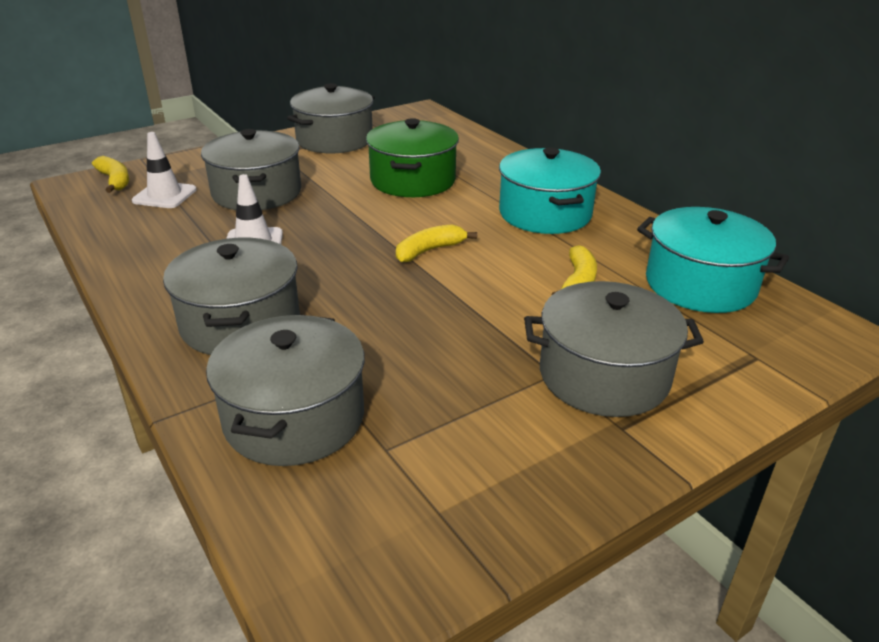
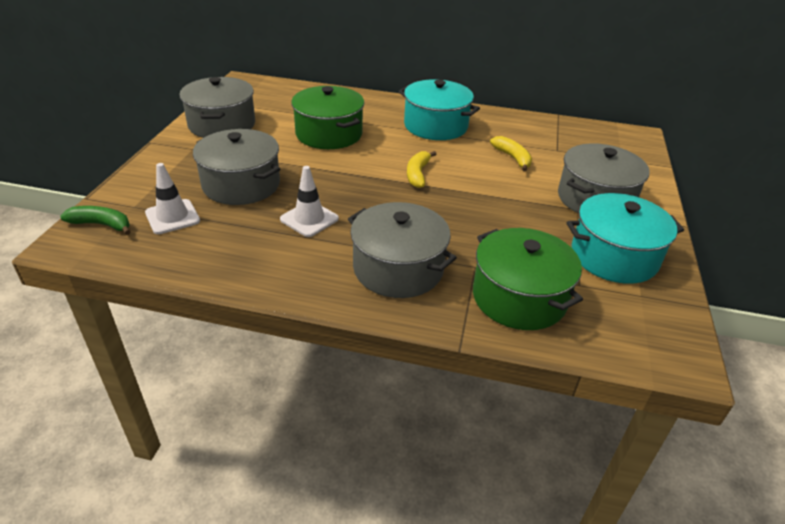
camera: 45 degrees left, 5 degrees up
yellow banana [92,156,129,193] -> green banana [60,206,131,235]
grey pot [206,315,365,466] -> green pot [473,228,583,330]
turquoise pot [637,207,789,313] -> turquoise pot moved to [567,193,684,284]

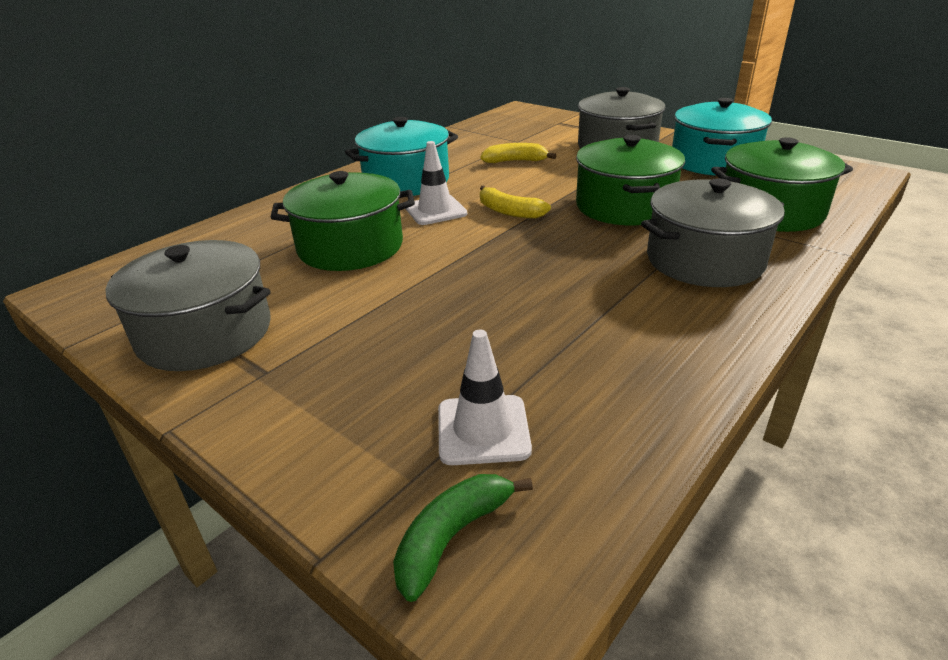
camera: 60 degrees left, 5 degrees down
grey pot [193,129,280,205] -> none
white traffic cone [280,166,339,237] -> white traffic cone moved to [406,141,467,225]
none -> green pot [576,135,685,225]

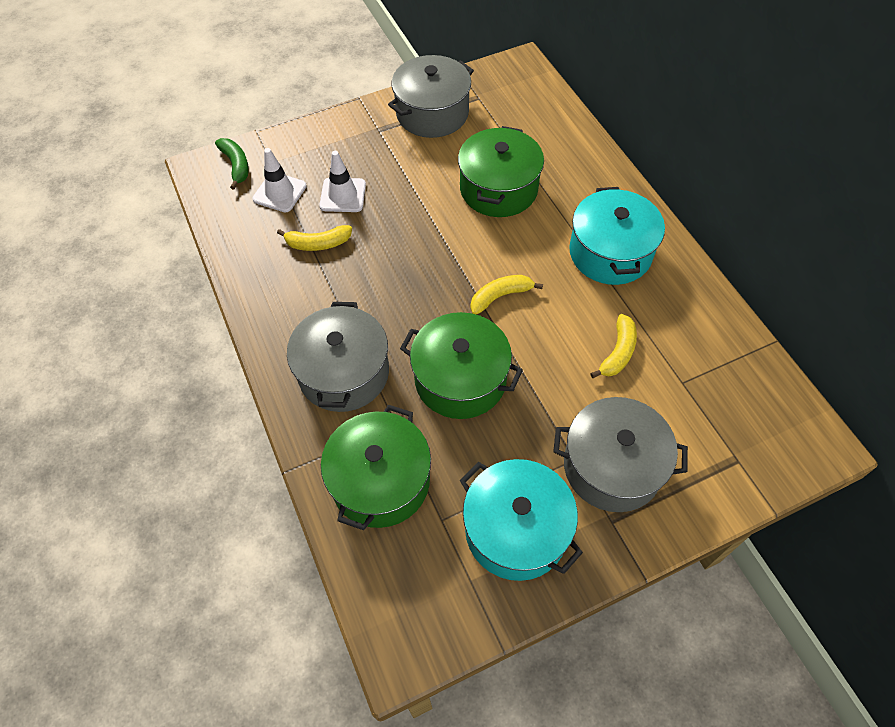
camera: 115 degrees right, 25 degrees up
white traffic cone [406,141,467,225] -> white traffic cone moved to [319,151,366,212]
none -> yellow banana [277,225,352,251]

